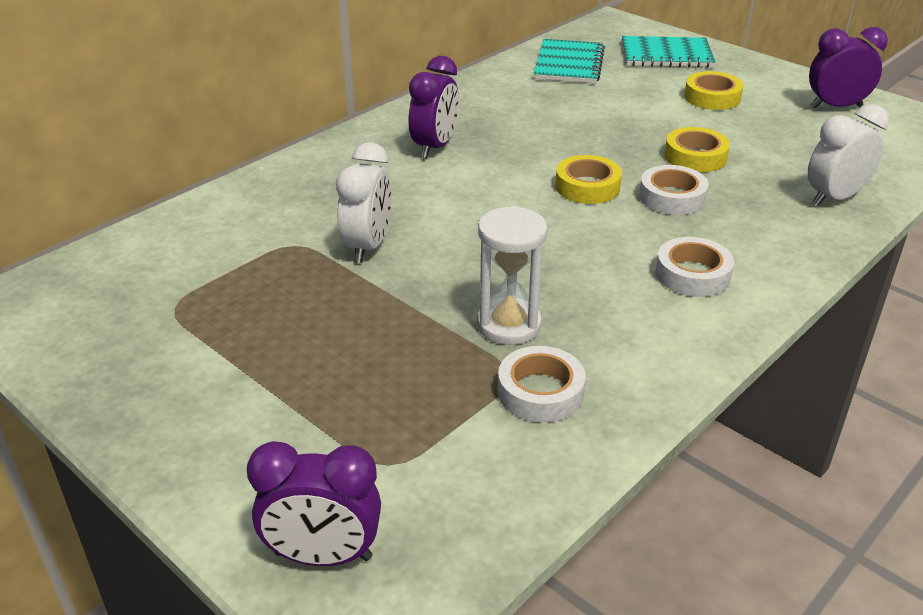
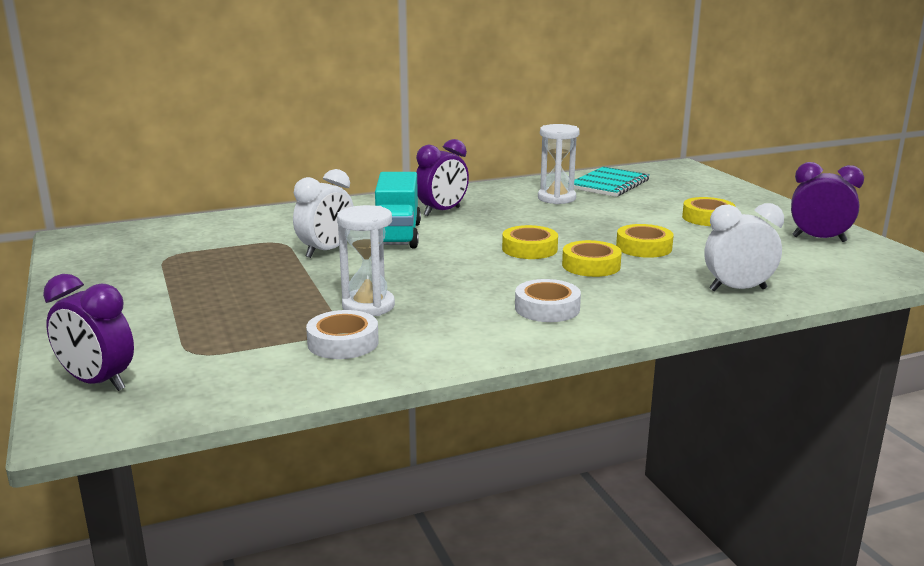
camera: 25 degrees right, 15 degrees down
turquoise notebook [622,36,715,68] -> none
white tape [639,165,709,215] -> yellow tape [562,240,622,277]
none -> turquoise truck [375,172,421,248]
none -> white hourglass [538,124,580,204]

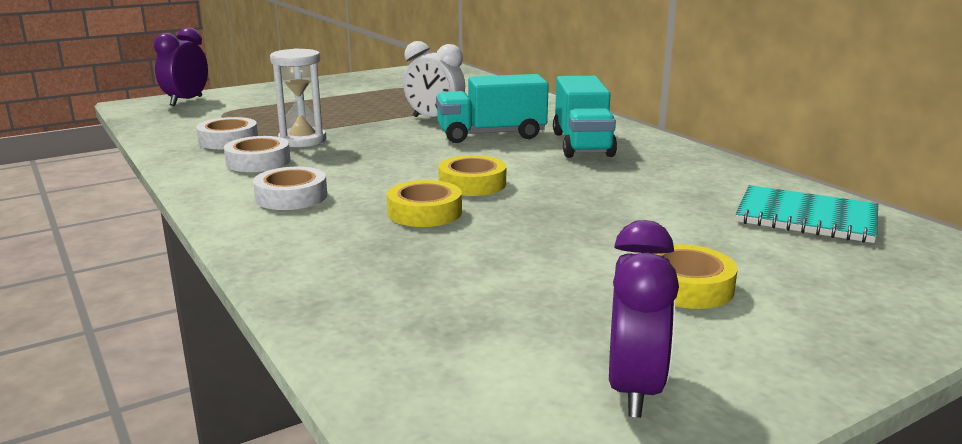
camera: 80 degrees right, 0 degrees up
purple clock [416,139,469,216] -> turquoise truck [553,76,617,158]
white hourglass [538,124,580,204] -> none
yellow tape [616,224,674,258] -> none
white clock [704,203,784,291] -> none
none -> white tape [224,136,290,172]

